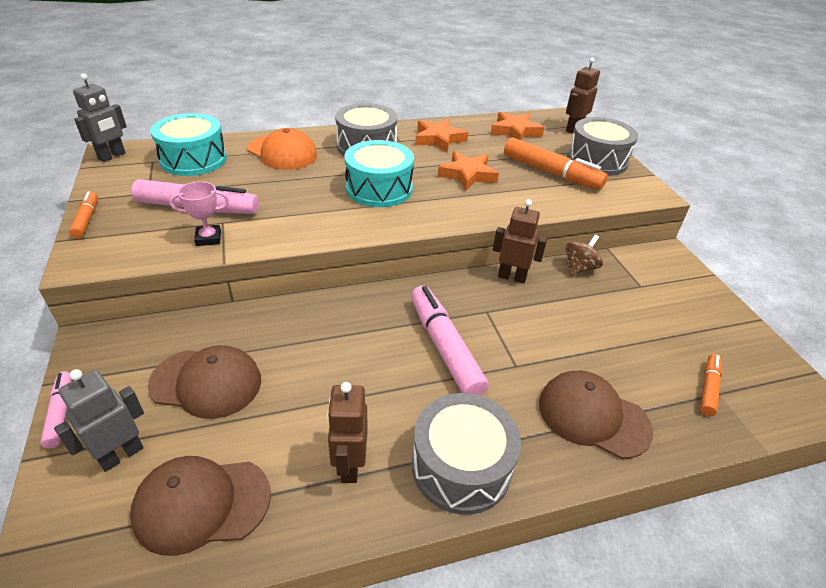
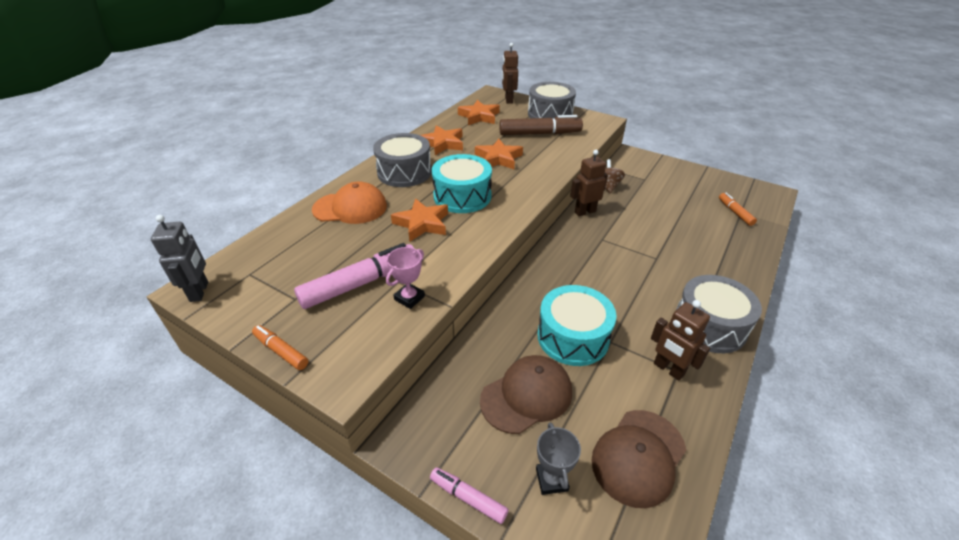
camera: 40 degrees left, 0 degrees up
grey robot [54,369,144,472] -> grey trophy [536,422,581,495]
turquoise drum [150,113,227,176] -> turquoise drum moved to [538,285,616,366]
pink marker [411,286,489,396] -> none
orange marker [504,138,608,190] -> brown marker [499,115,583,135]
brown cap [539,371,653,459] -> none
none -> orange star [391,199,448,241]

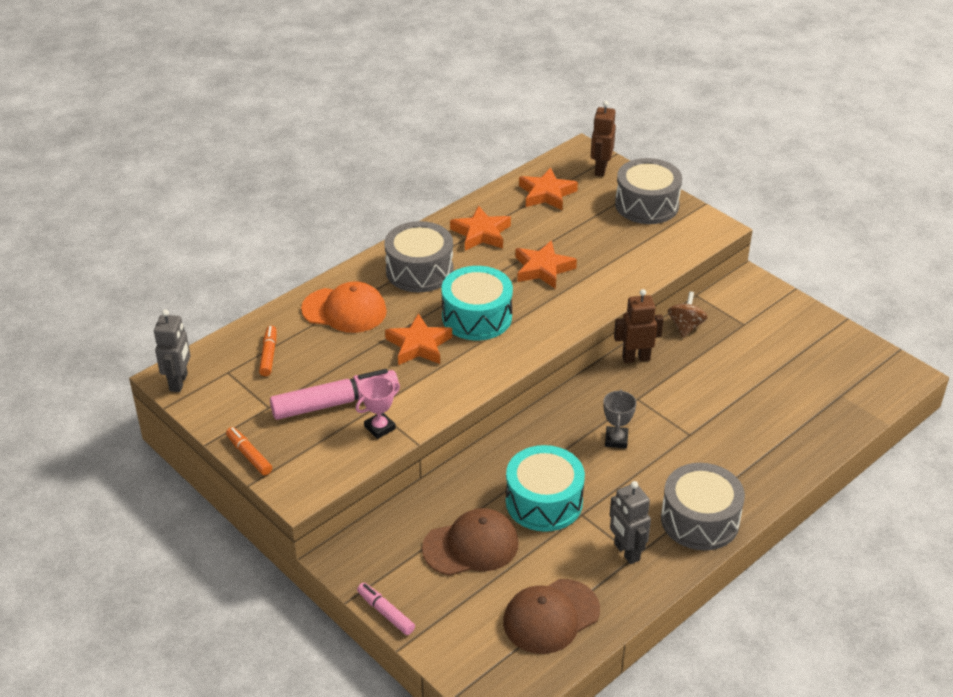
camera: 15 degrees right, 0 degrees up
brown marker [499,115,583,135] -> none
grey trophy [536,422,581,495] -> grey trophy moved to [603,390,637,449]
brown robot [651,300,710,380] -> grey robot [610,481,651,564]
orange marker [719,193,757,226] -> orange marker moved to [259,326,277,376]

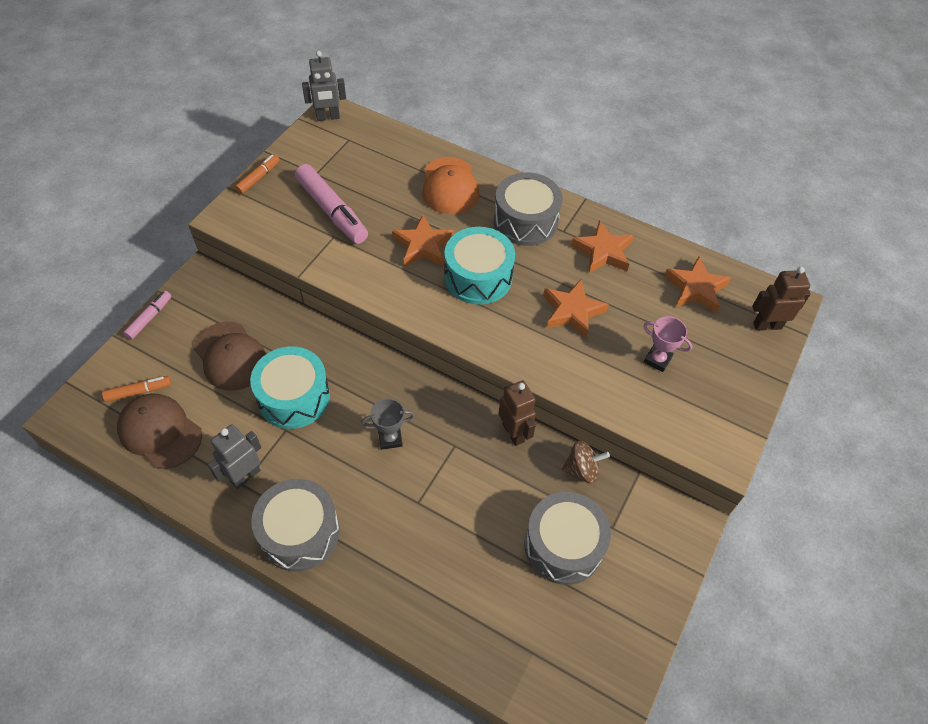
camera: 70 degrees right, 15 degrees up
orange marker [259,326,277,376] -> orange marker moved to [102,376,171,402]
pink trophy [356,377,400,439] -> pink trophy moved to [643,316,692,372]
grey drum [615,158,682,224] -> grey drum moved to [524,492,611,585]

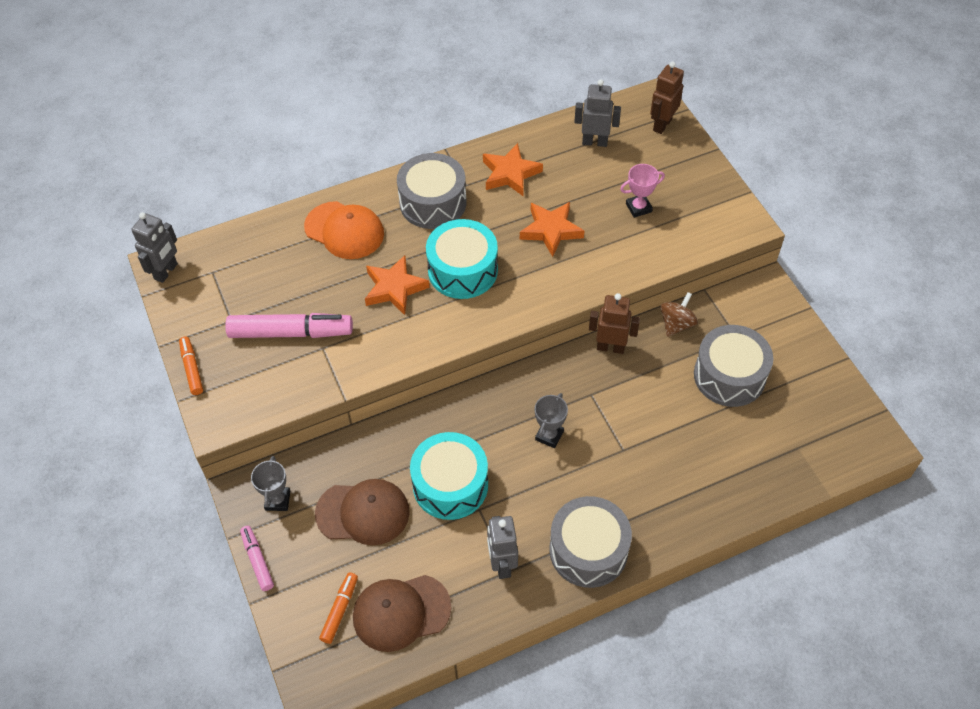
camera: 50 degrees left, 0 degrees up
orange star [664,257,731,313] -> grey robot [574,79,621,147]
none -> grey trophy [251,456,290,511]

